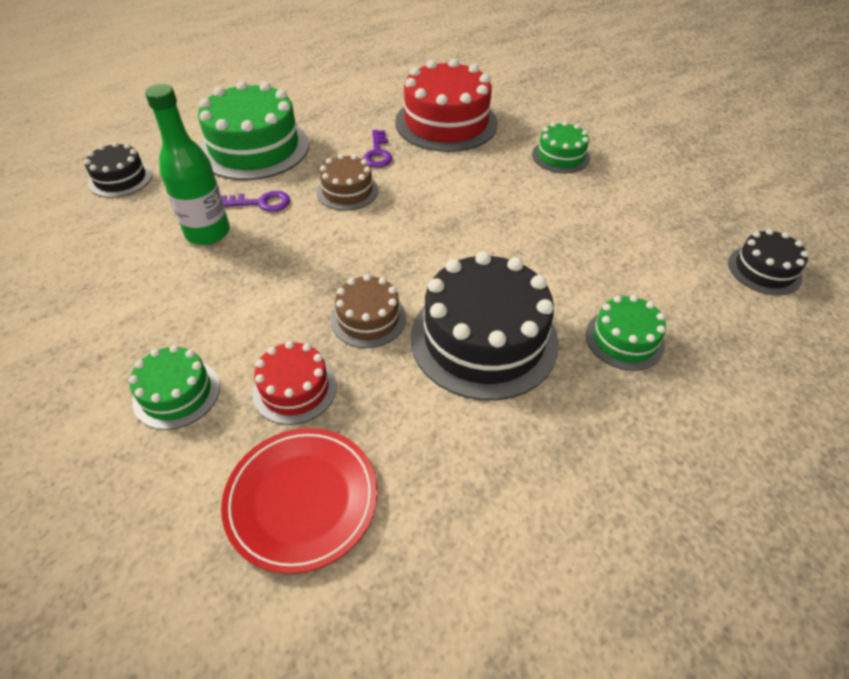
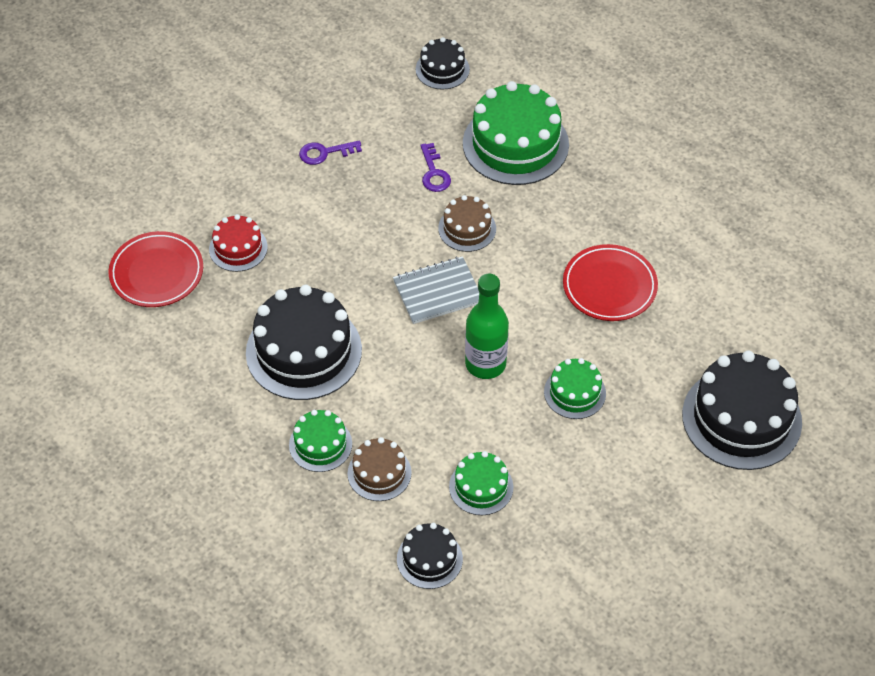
camera: 80 degrees right, 5 degrees up
green cake [129,345,220,430] -> green cake moved to [449,451,513,515]
green bottle [145,84,230,245] -> green bottle moved to [465,273,509,379]
brown cake [331,274,406,348] -> brown cake moved to [347,437,412,501]
purple key [363,130,393,167] -> purple key moved to [299,140,362,165]
red cake [395,59,498,152] -> red plate [563,244,658,321]
none -> grey notebook [393,256,479,324]
none -> black cake [682,350,802,470]

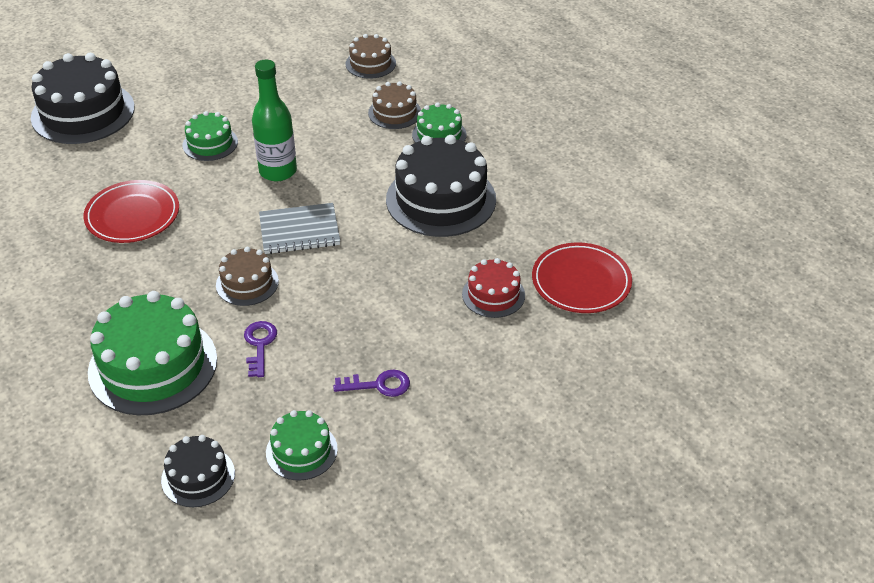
camera: 170 degrees left, 10 degrees down
black cake [397,523,463,589] -> brown cake [345,34,396,78]
green cake [449,451,513,515] -> green cake moved to [266,410,338,481]

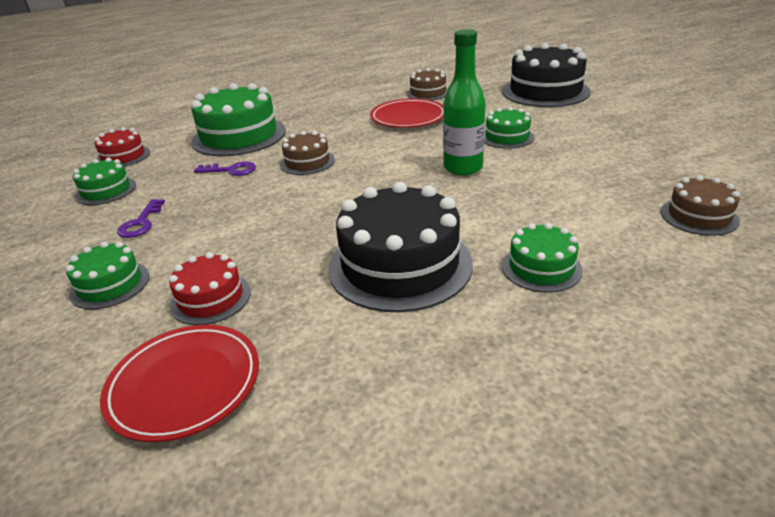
camera: 100 degrees right, 10 degrees down
black cake [161,435,235,507] -> red cake [94,127,150,167]
grey notebook [259,203,340,254] -> none
brown cake [368,81,421,129] -> brown cake moved to [406,68,448,100]
none -> green cake [65,242,149,310]

